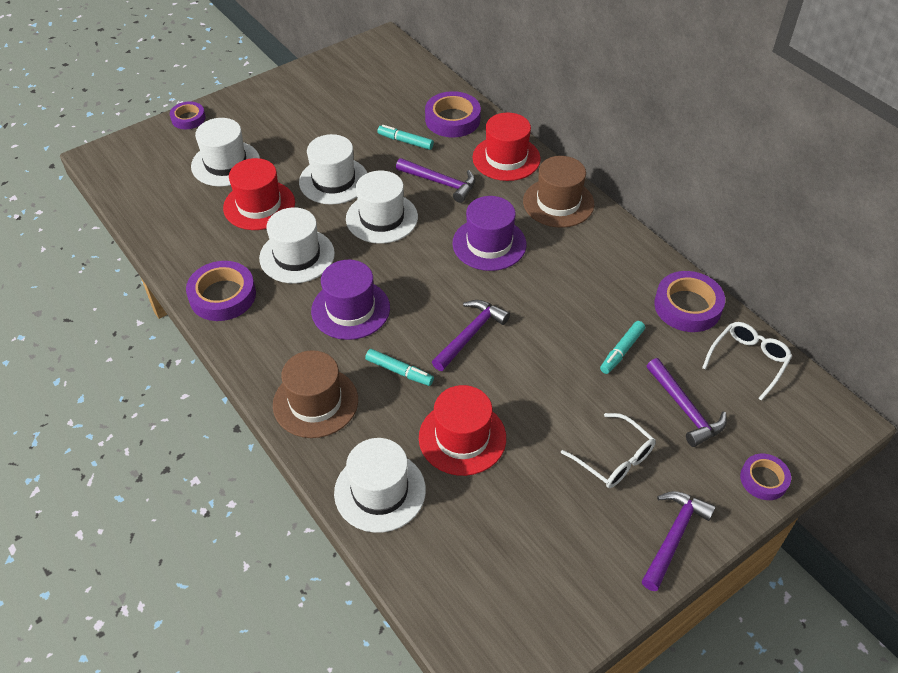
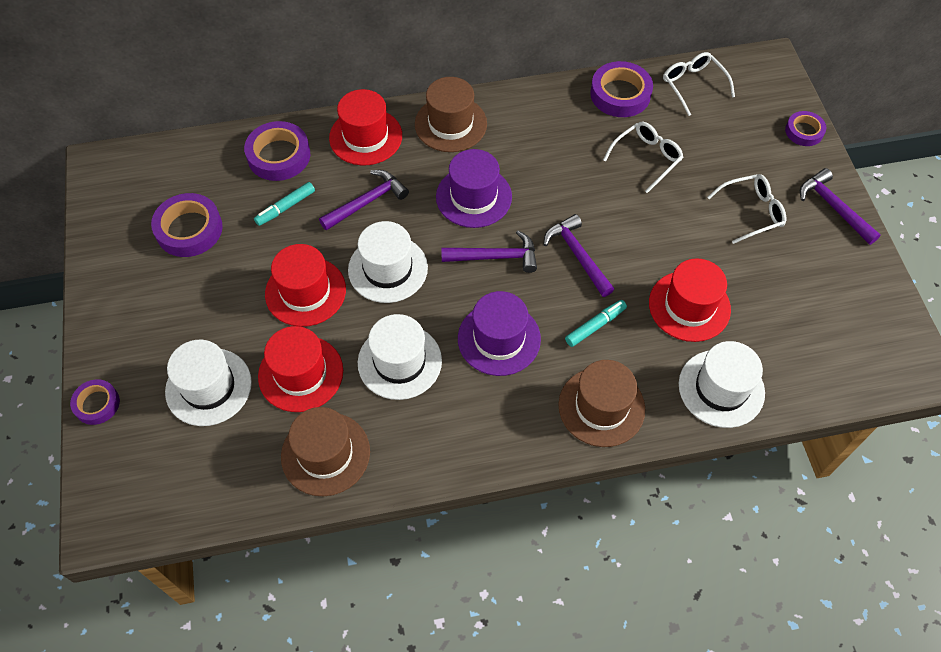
camera: 65 degrees left, 10 degrees up
purple tape [186,261,256,321] -> purple tape moved to [151,193,223,257]
white hat [299,134,367,205] -> red hat [265,244,346,327]
turquoise marker [600,321,645,374] -> white glasses [603,122,683,193]
purple hammer [647,358,727,447] -> purple hammer moved to [441,230,537,273]
none -> brown hat [281,407,370,496]

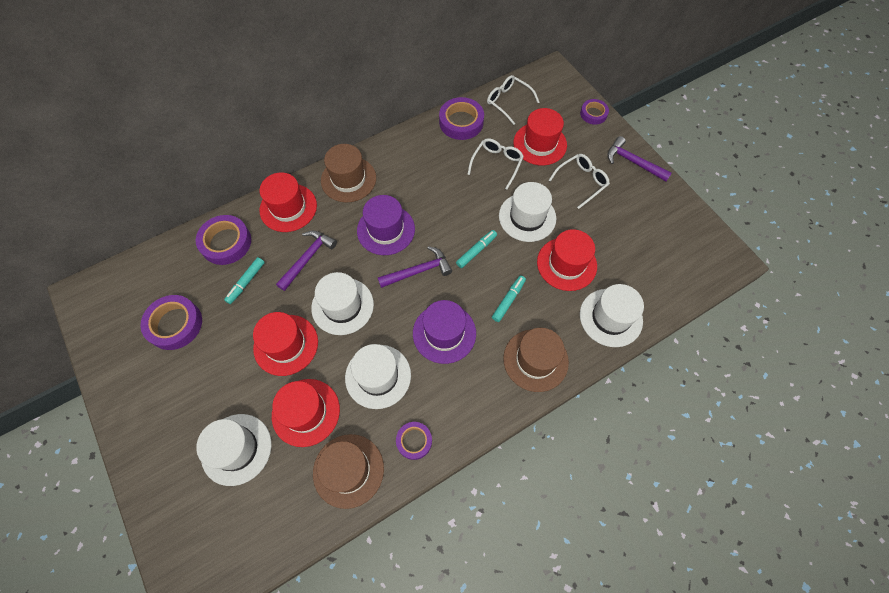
camera: 20 degrees left, 5 degrees up
purple tape [70,379,120,425] -> purple tape moved to [396,422,432,460]
purple hammer [543,214,614,297] -> turquoise marker [456,230,497,268]
none -> white hat [499,182,556,242]
none -> red hat [513,108,567,166]

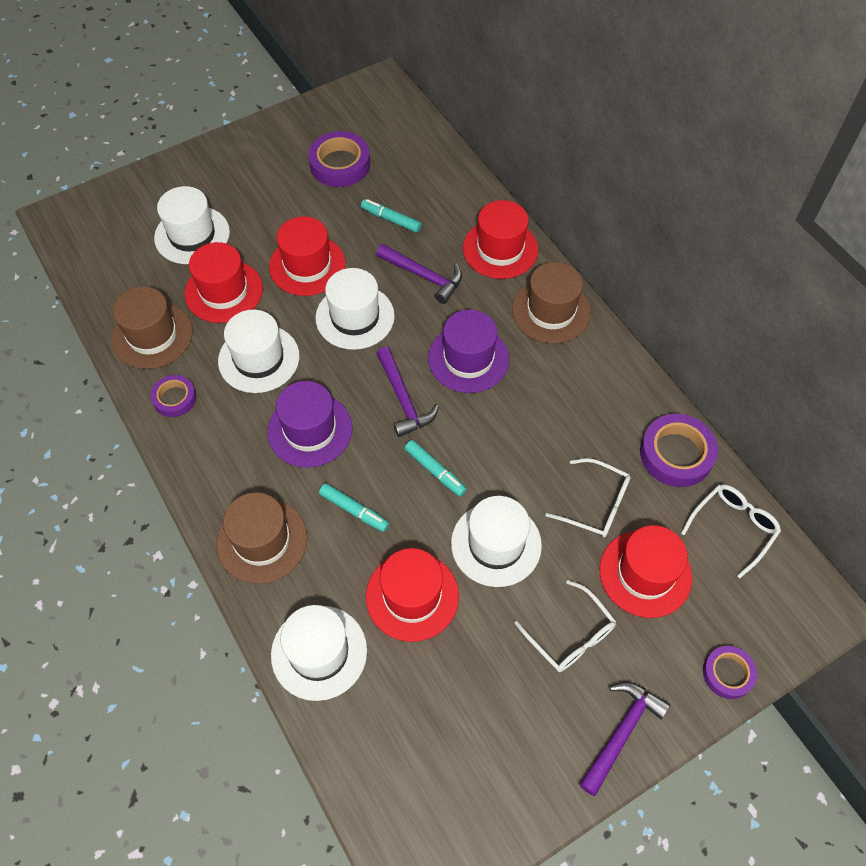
camera: 90 degrees right, 5 degrees down
purple tape [196,215,251,265] -> none

